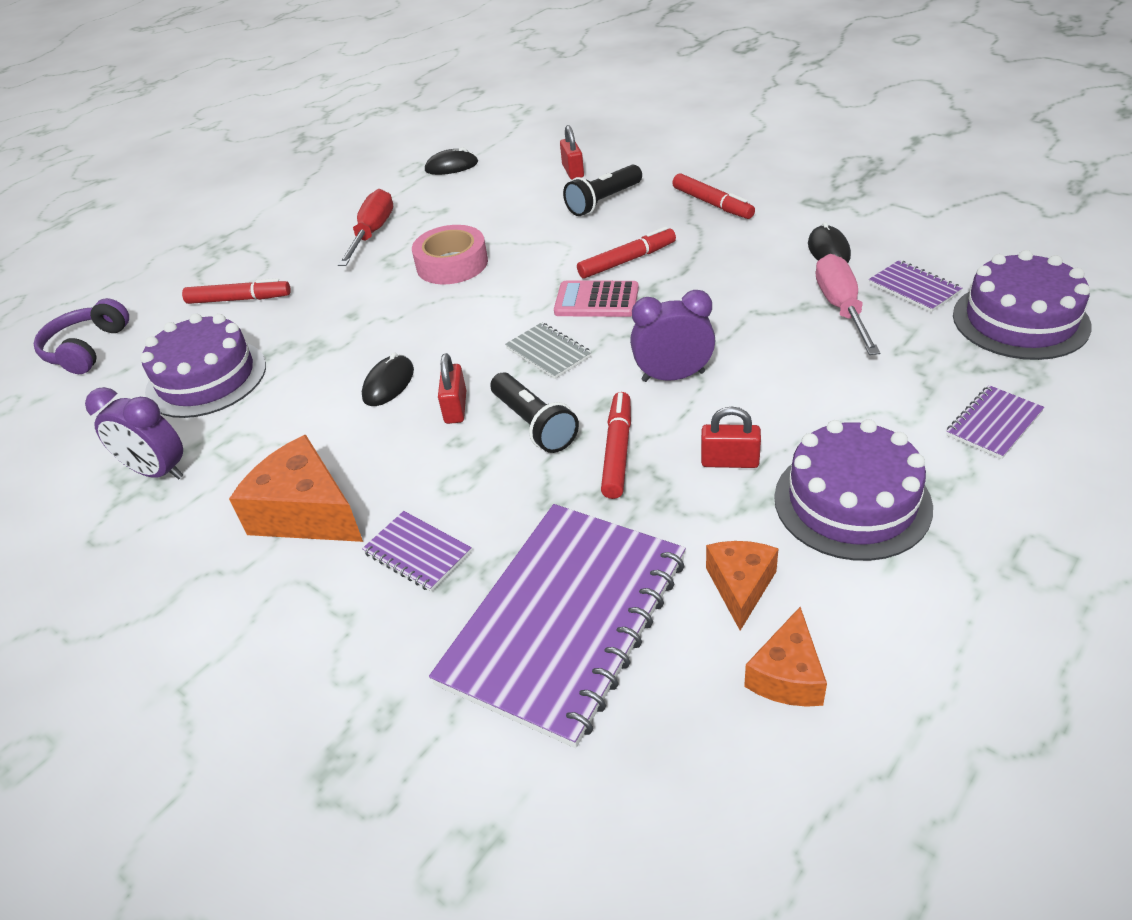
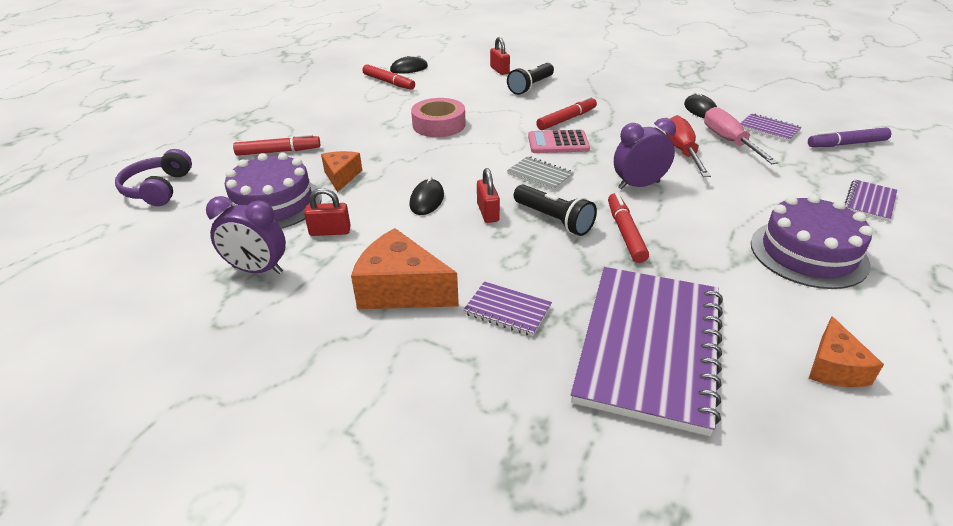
camera: 15 degrees left, 5 degrees down
red screwdriver [338,189,393,266] -> red screwdriver moved to [665,115,711,177]
red marker [672,173,755,219] -> red marker moved to [362,64,415,90]
red padlock [701,406,761,468] -> red padlock moved to [304,188,351,236]
orange cheese [706,541,779,631] -> orange cheese moved to [321,151,362,192]
purple cake [953,250,1092,360] -> purple marker [808,127,891,147]

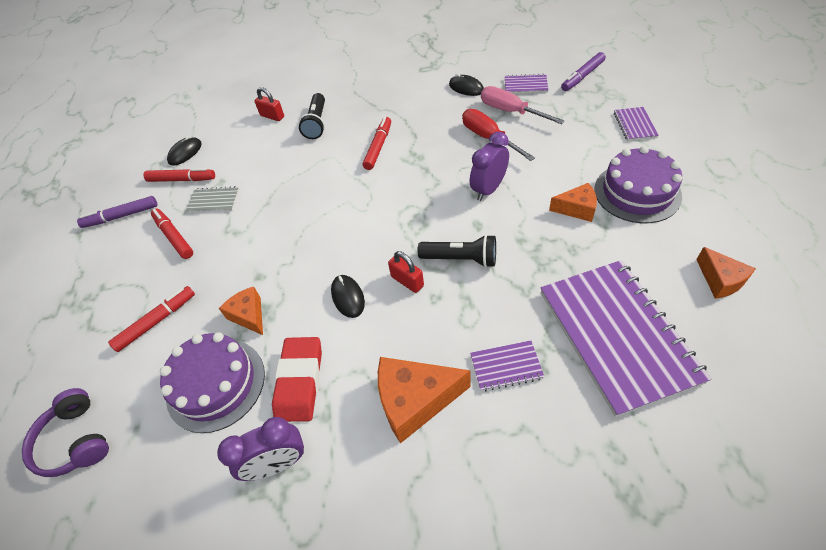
camera: 30 degrees left, 15 degrees up
red padlock [304,188,351,236] -> red eraser [272,337,322,422]
pink tape [411,98,466,137] -> none
grey notebook [507,156,574,191] -> grey notebook moved to [186,186,239,213]
pink calculator [528,130,590,153] -> none
red marker [608,193,649,263] -> red marker moved to [151,209,193,259]
none -> purple marker [77,196,157,228]
none -> orange cheese [549,183,597,222]

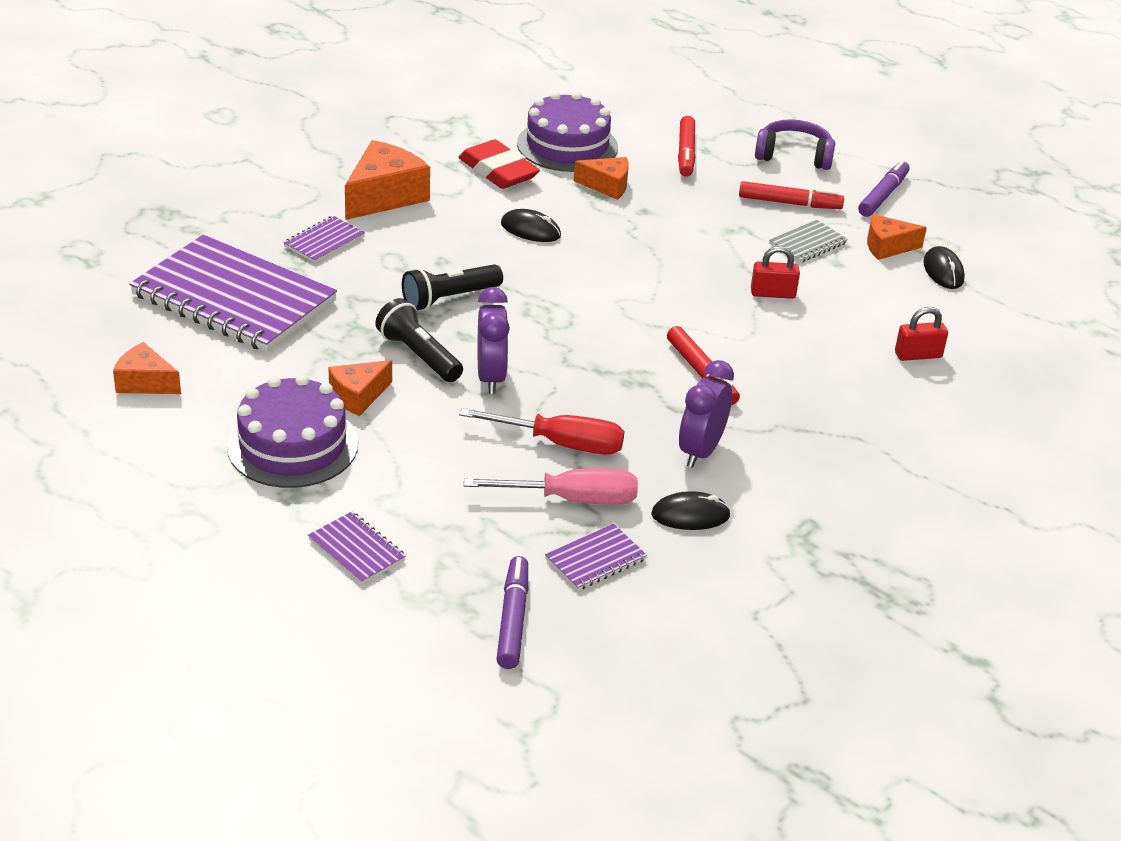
camera: 130 degrees right, 15 degrees down
purple headphones [22,388,109,477] -> purple headphones moved to [755,119,835,170]
red marker [143,168,215,182] -> orange cheese [867,214,927,260]
purple clock [217,417,304,481] -> purple clock moved to [679,360,734,468]
black flashlight [299,93,325,139] -> black flashlight moved to [375,298,463,382]
red padlock [388,251,424,293] -> red padlock moved to [751,246,800,299]

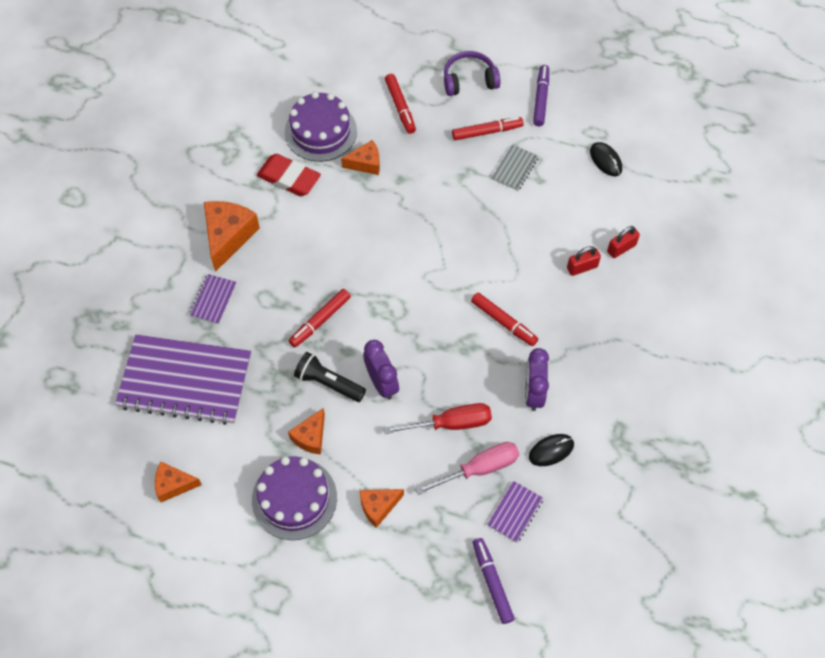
camera: 20 degrees left, 25 degrees up
purple notebook [308,511,406,584] -> none
black flashlight [402,264,503,311] -> red marker [289,289,351,347]
black mouse [501,209,561,242] -> none
red padlock [751,246,800,299] -> red padlock moved to [567,246,601,276]
orange cheese [867,214,927,260] -> orange cheese moved to [360,489,404,528]

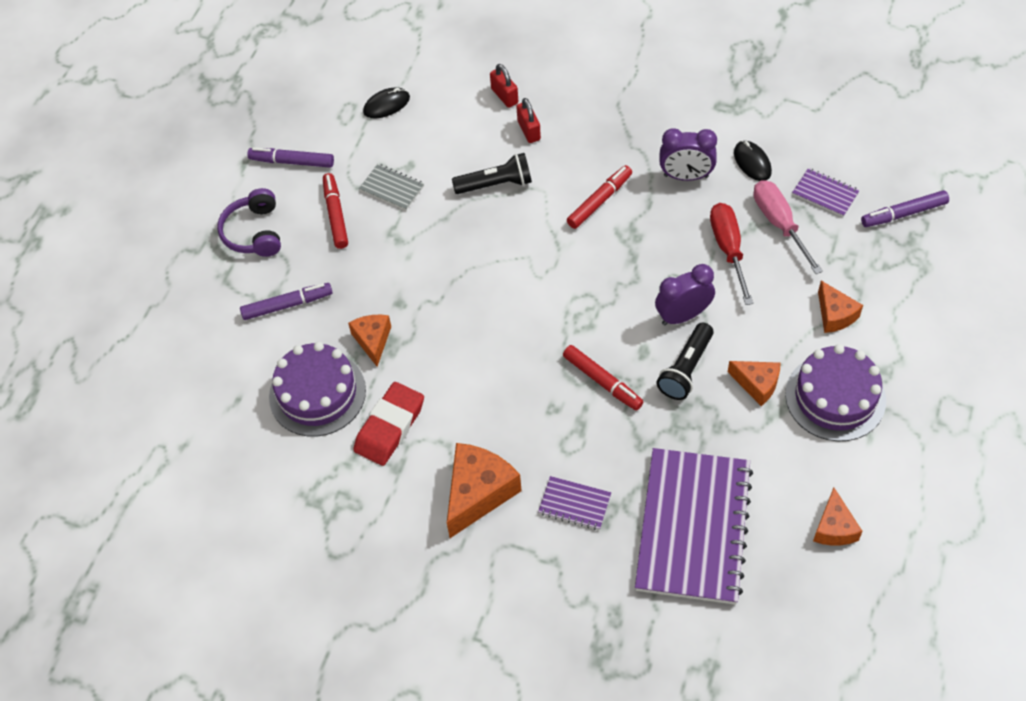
camera: 85 degrees left, 5 degrees down
orange cheese [204,201,260,272] -> orange cheese turned 105 degrees clockwise [447,443,522,538]
red marker [385,74,416,134] -> purple marker [240,283,333,320]
none -> black flashlight [452,153,532,194]

